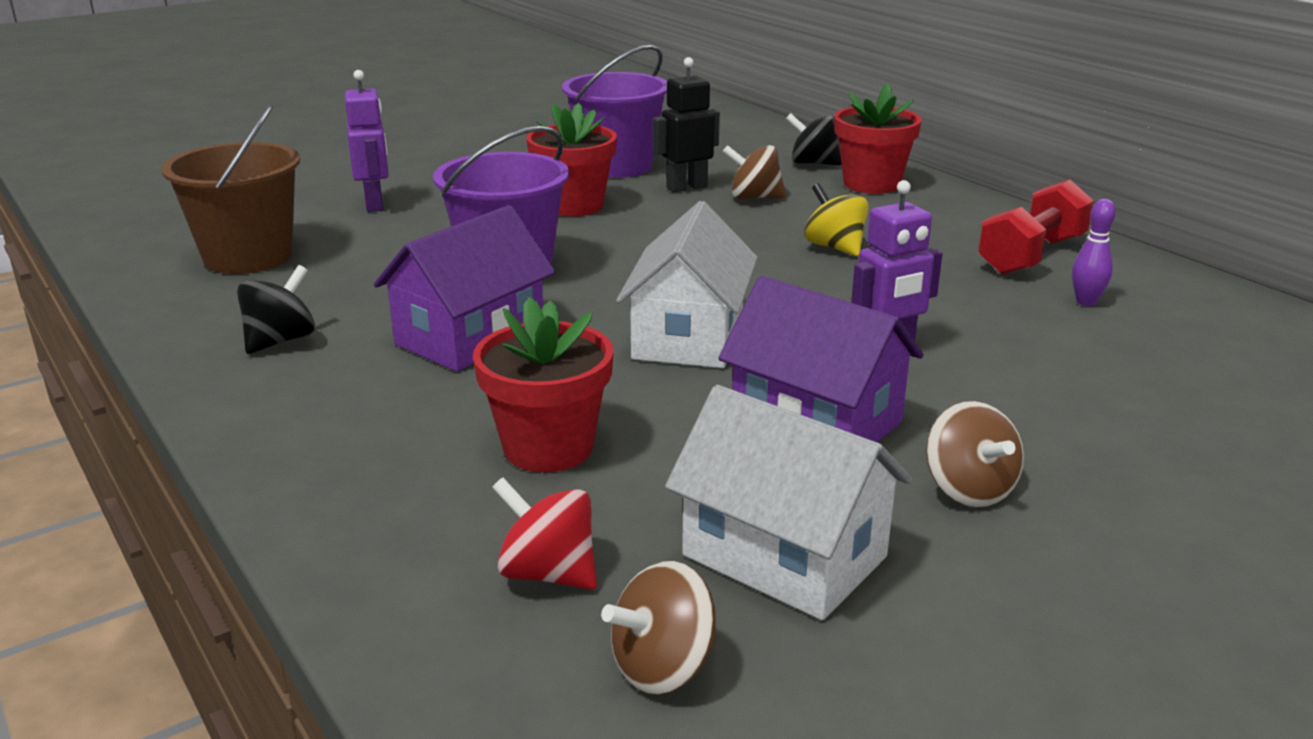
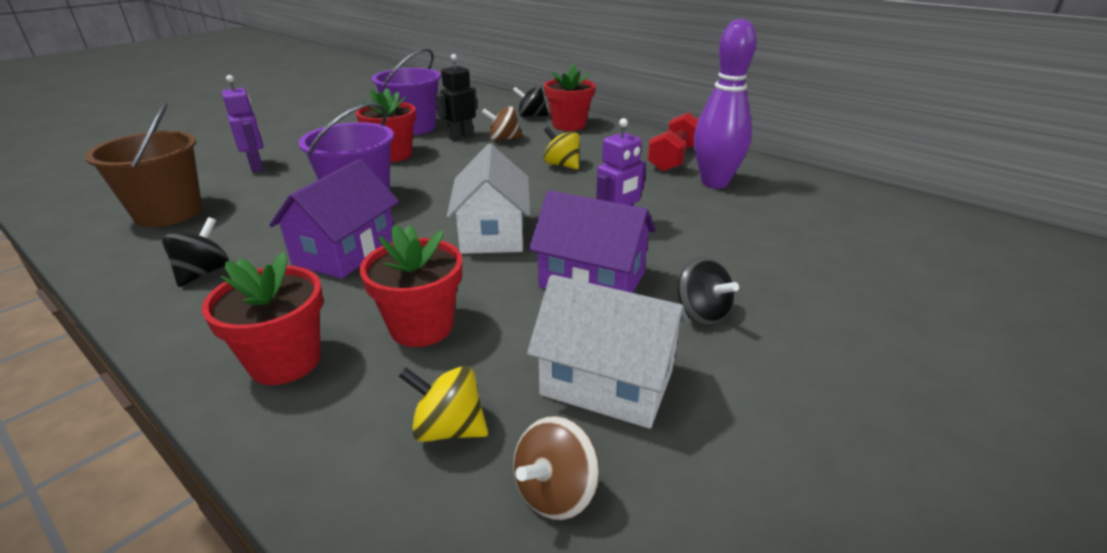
camera: 15 degrees left, 5 degrees up
red spinning top [492,477,597,590] -> yellow spinning top [399,366,488,442]
brown spinning top [926,401,1024,507] -> black spinning top [678,257,739,325]
purple bowling pin [1072,199,1116,306] -> purple bowling pin [694,19,757,188], size x2.40
none -> red flower pot [202,252,323,385]

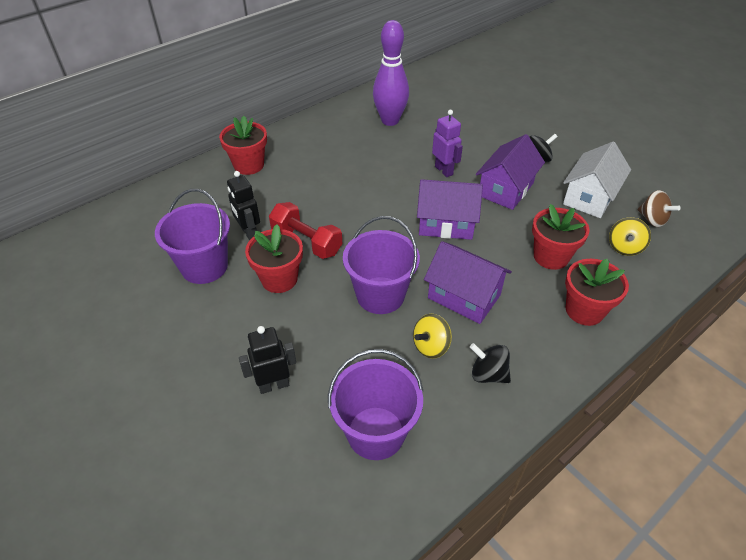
camera: 80 degrees left, 15 degrees up
brown bucket [85,102,202,227] -> purple bucket [328,349,423,460]
purple robot [222,75,264,172] -> black robot [239,326,296,394]
white house [447,144,530,254] -> purple house [417,179,483,240]
brown spinning top [482,106,523,141] -> none
black spinning top [512,86,548,117] -> none
yellow spinning top [544,127,580,169] -> yellow spinning top moved to [413,314,452,359]
red dumbbell [647,112,699,172] -> red dumbbell moved to [269,202,342,259]

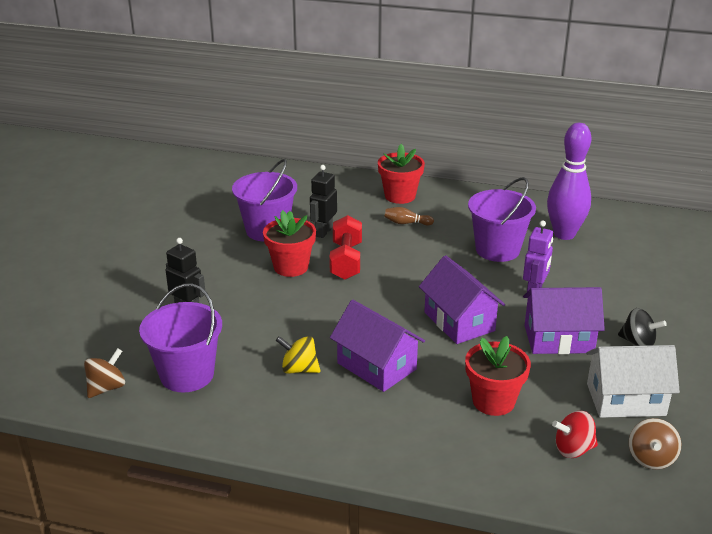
camera: 55 degrees right, 15 degrees down
purple bucket [343,216,420,314] -> purple bucket moved to [468,177,536,262]
purple house [424,241,512,324] -> purple house turned 45 degrees counterclockwise [330,300,425,392]
black spinning top [470,343,511,383] -> none
red flower pot [565,259,629,326] -> none
yellow spinning top [609,217,651,256] -> red spinning top [552,411,598,458]
none -> brown spinning top [84,348,125,398]
none -> brown bowling pin [384,207,434,225]

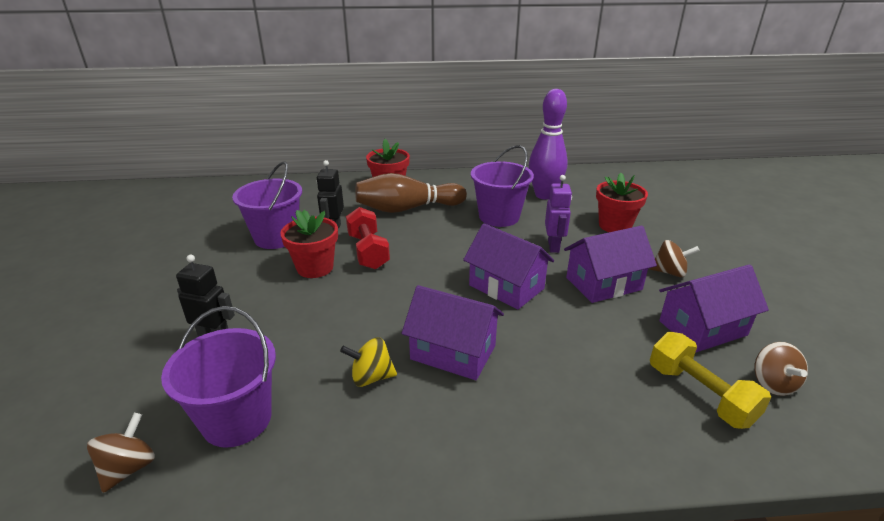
camera: 20 degrees left, 0 degrees up
brown bowling pin [384,207,434,225] -> brown bowling pin [355,173,467,213], size x2.40
red flower pot [465,336,531,416] -> red flower pot moved to [596,173,648,232]
red spinning top [552,411,598,458] -> yellow dumbbell [650,332,771,429]
white house [586,345,680,418] -> purple house [659,264,769,352]
black spinning top [618,308,667,346] -> brown spinning top [649,240,700,277]

